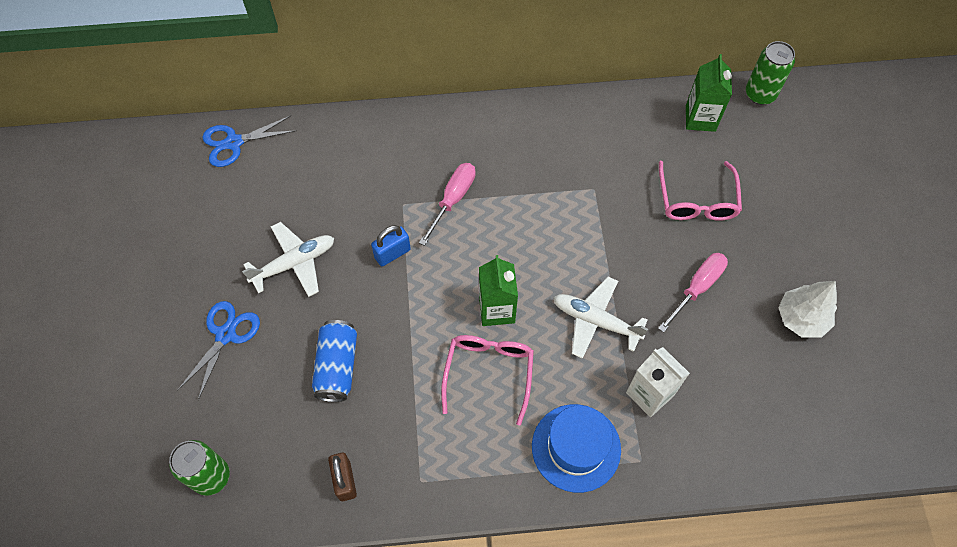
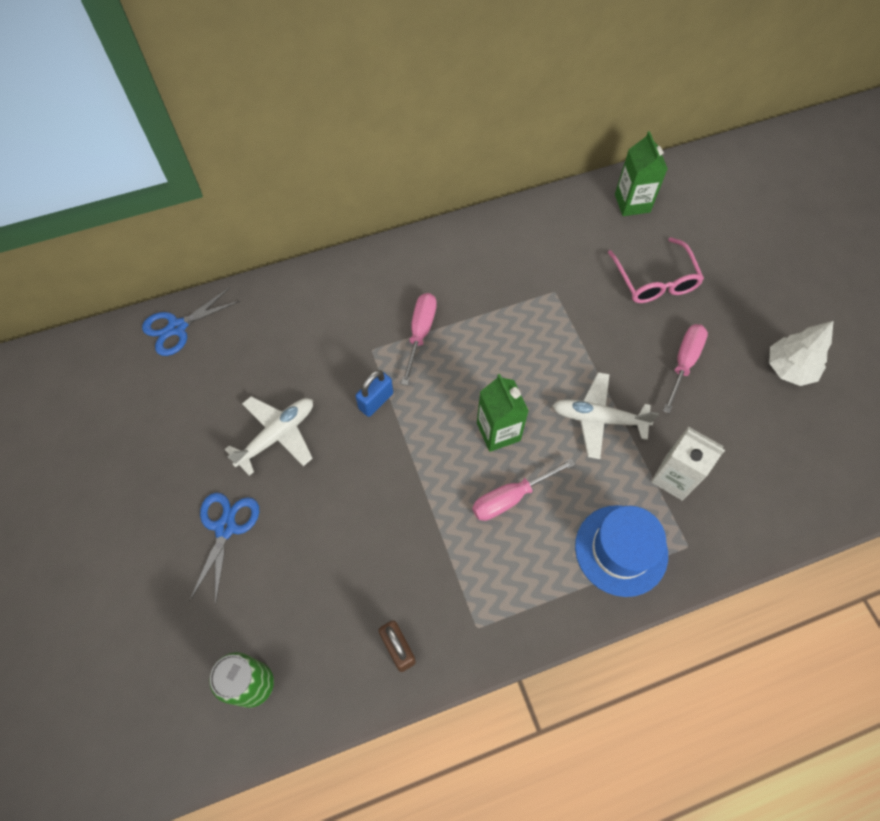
camera: 15 degrees left, 0 degrees up
blue can [312,320,357,402] -> none
pink glasses [441,335,534,426] -> pink screwdriver [472,458,575,521]
green can [746,41,795,105] -> none

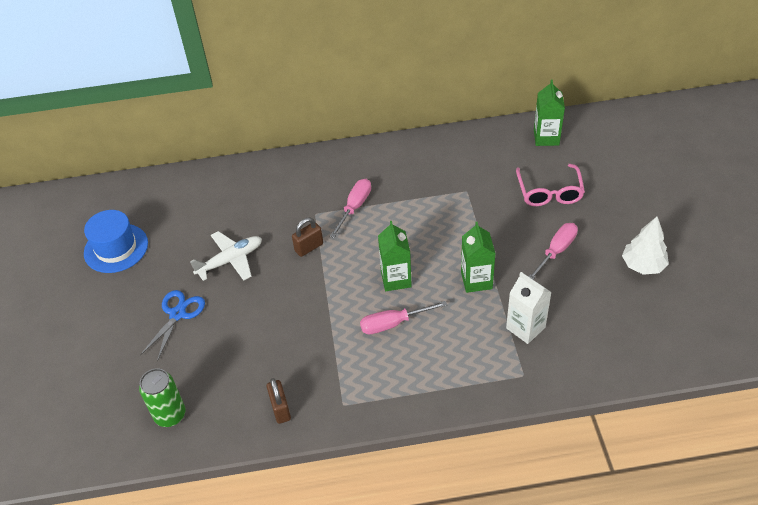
camera: 15 degrees right, 15 degrees down
blue scissors [142,287,240,356] -> none
blue padlock [356,370,393,417] -> brown padlock [292,218,323,257]
white plane [553,372,659,459] -> green carton [461,222,496,293]
blue hat [575,505,668,597] -> blue hat moved to [84,210,148,273]

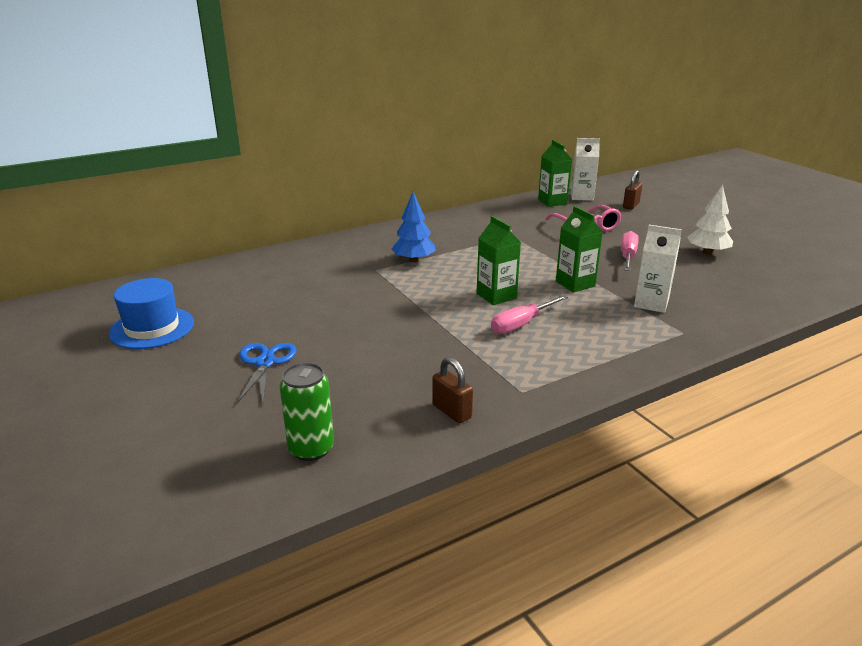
camera: 25 degrees left, 20 degrees down
white plane [190,231,262,281] -> none
brown padlock [292,218,323,257] -> brown padlock moved to [623,170,642,209]
pink screwdriver [330,179,371,238] -> blue tree [391,192,436,263]
none -> white carton [571,138,600,201]

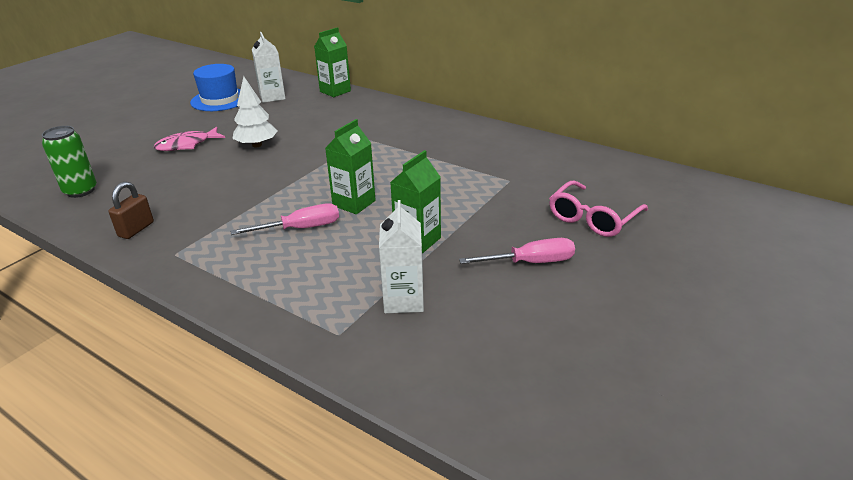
camera: 65 degrees right, 5 degrees up
blue scissors [236,343,297,404] -> pink fish [154,127,225,151]
blue tree [391,192,436,263] -> none
pink screwdriver [491,295,568,334] -> pink screwdriver turned 135 degrees clockwise [230,203,339,235]
green carton [538,140,572,207] -> green carton moved to [314,27,351,97]
white carton [571,138,600,201] -> white carton moved to [252,32,286,103]
brown padlock [623,170,642,209] -> none
white tree [687,184,733,255] -> white tree moved to [232,76,277,147]

